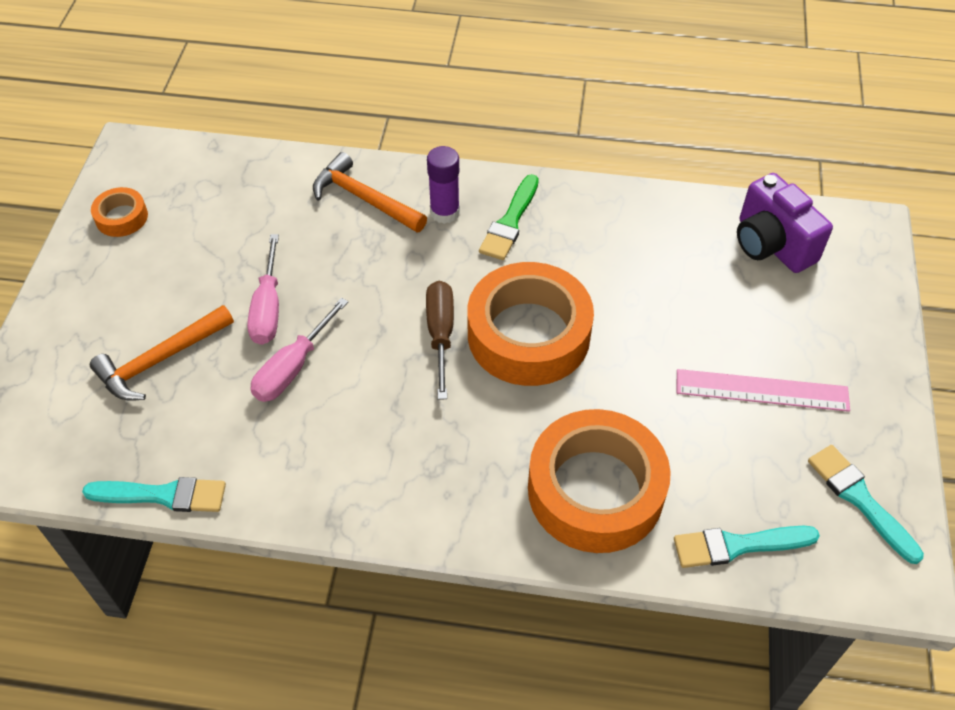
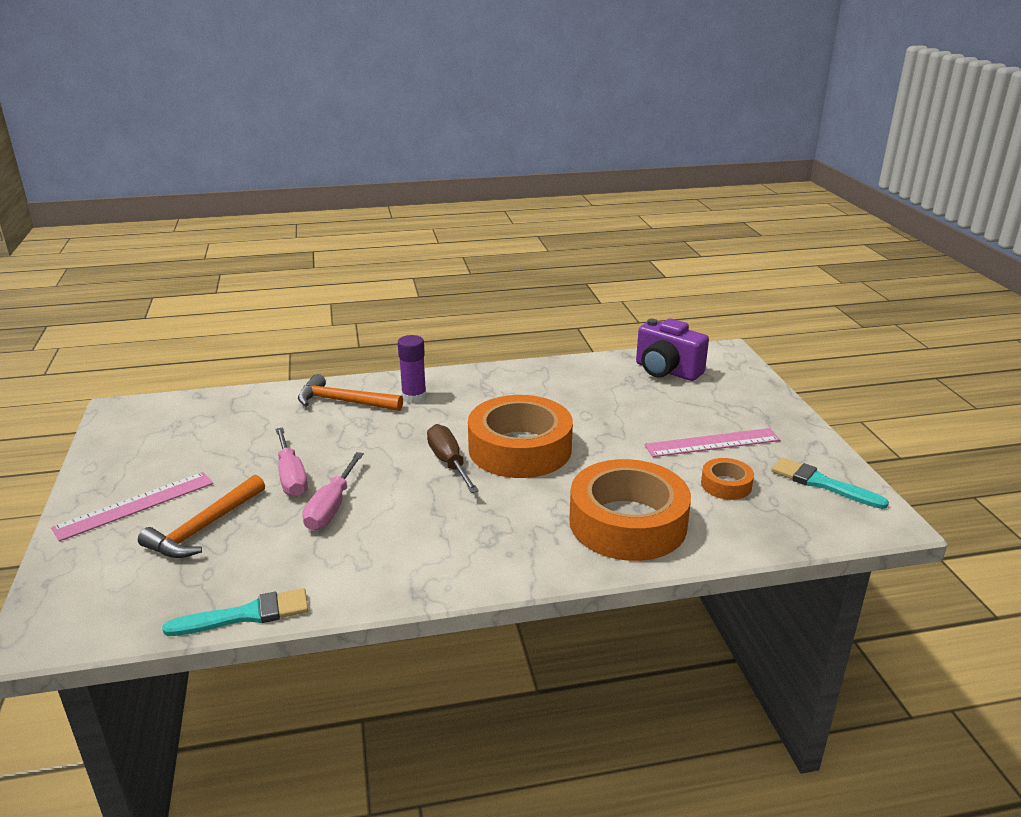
camera: 20 degrees left, 25 degrees down
orange tape [91,187,148,237] -> orange tape moved to [701,458,754,500]
green brush [479,174,539,260] -> none
turquoise brush [674,526,820,568] -> none
none -> pink ruler [51,472,213,541]

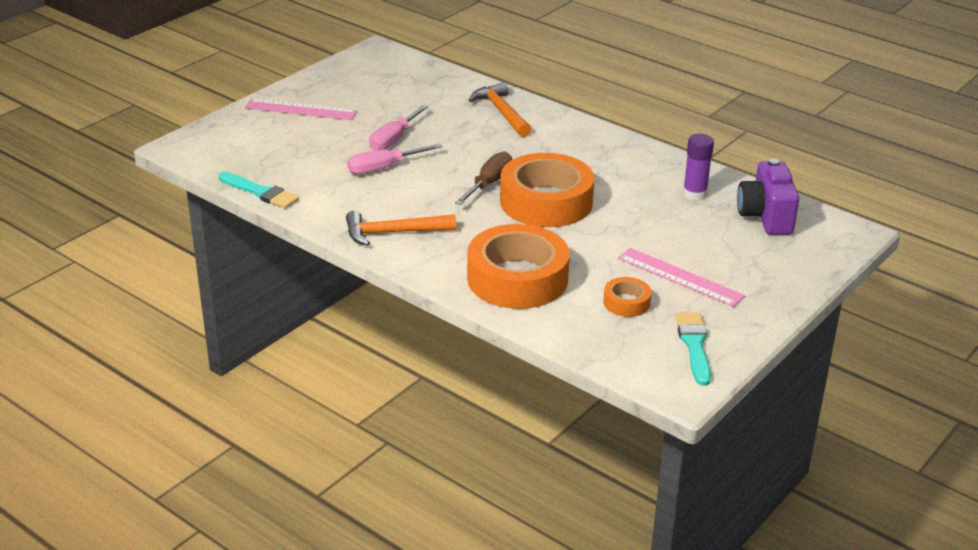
camera: 50 degrees right, 5 degrees up
orange hammer [138,475,265,558] -> orange hammer moved to [346,210,456,246]
purple glue stick [398,335,426,404] -> purple glue stick moved to [683,134,714,200]

